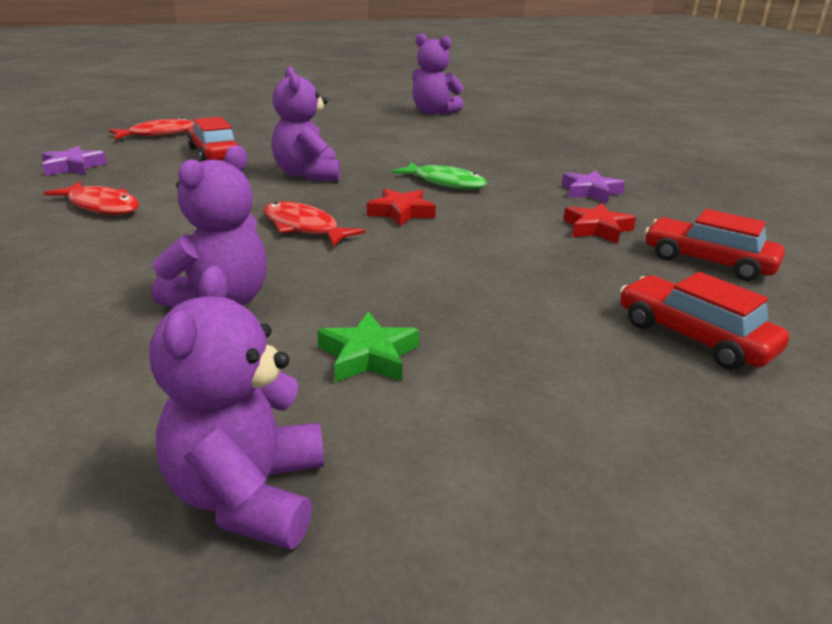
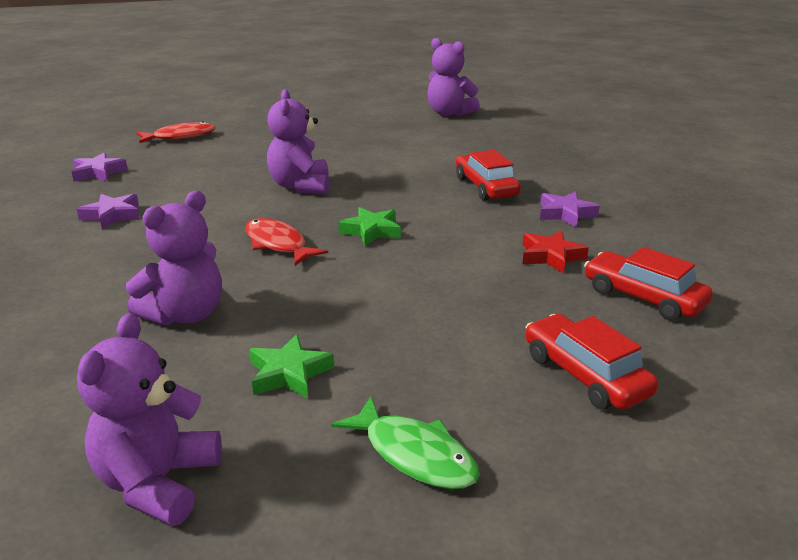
camera: 10 degrees right, 0 degrees up
red fish [44,181,139,215] -> purple star [77,194,140,230]
red car [187,117,239,162] -> red car moved to [456,150,521,201]
red star [367,189,436,226] -> green star [338,207,401,246]
green fish [392,162,487,189] -> green fish moved to [331,396,480,489]

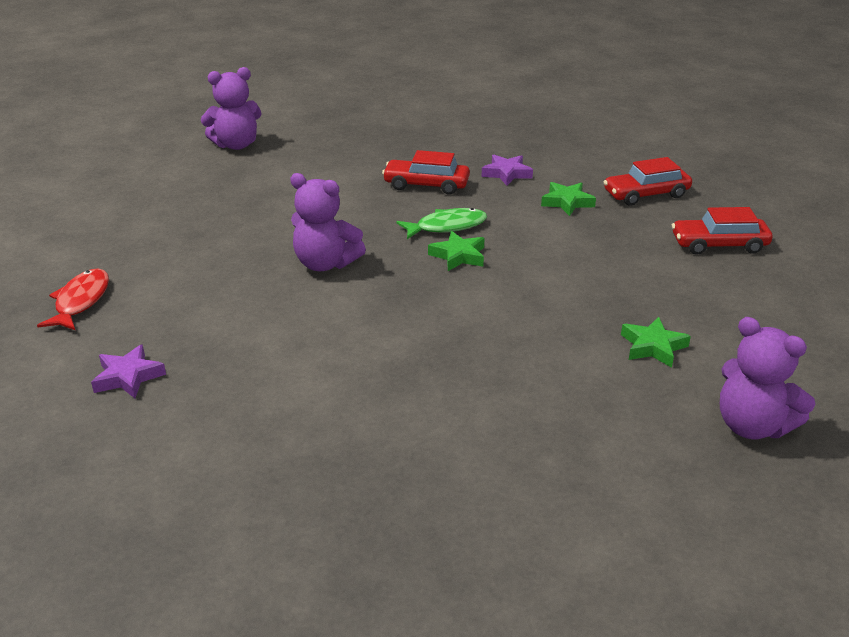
camera: 60 degrees left, 5 degrees up
purple star [77,194,140,230] -> none
purple teddy bear [126,191,222,325] -> none
red fish [245,218,328,266] -> none
green fish [331,396,480,489] -> green fish moved to [396,208,487,239]
red star [523,230,589,274] -> green star [541,182,596,216]

